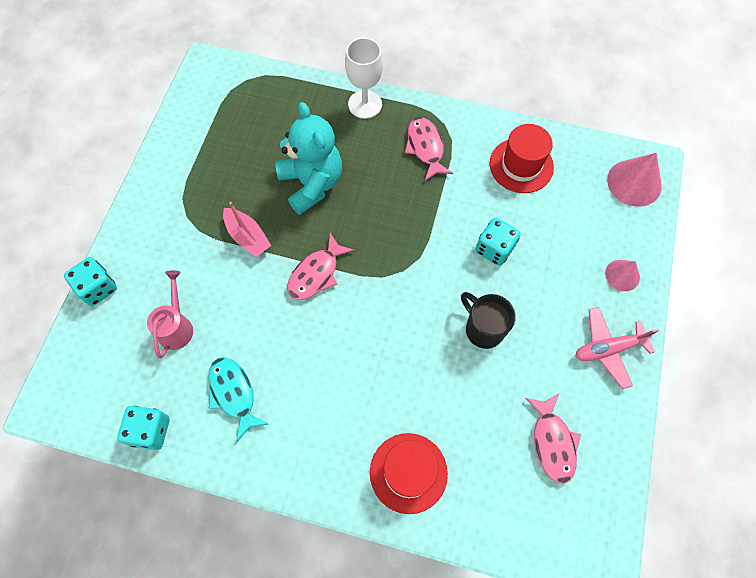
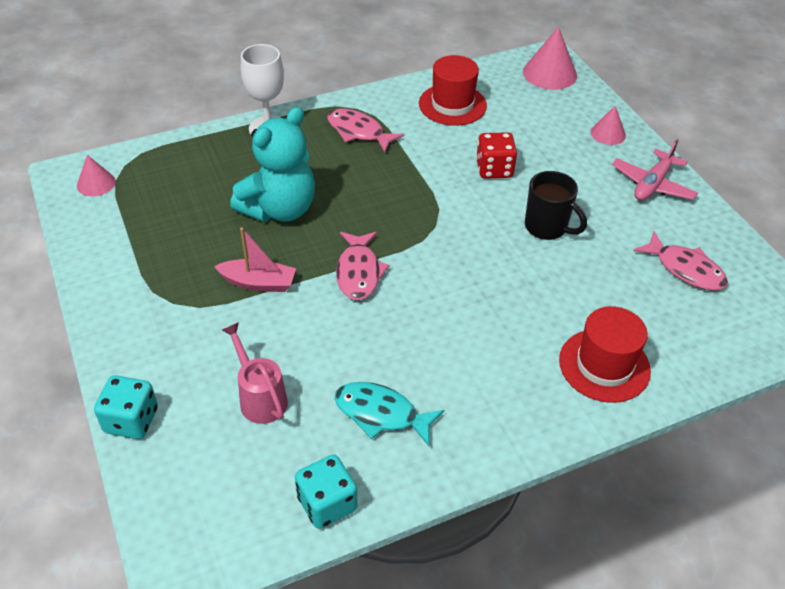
camera: 40 degrees left, 20 degrees down
turquoise teddy bear [275,102,342,215] -> turquoise teddy bear turned 105 degrees clockwise [230,107,315,222]
black mug [461,292,516,349] -> black mug turned 150 degrees counterclockwise [525,171,587,240]
turquoise dice [476,218,521,266] -> red dice [476,132,517,179]
none -> pink cone [77,155,116,196]

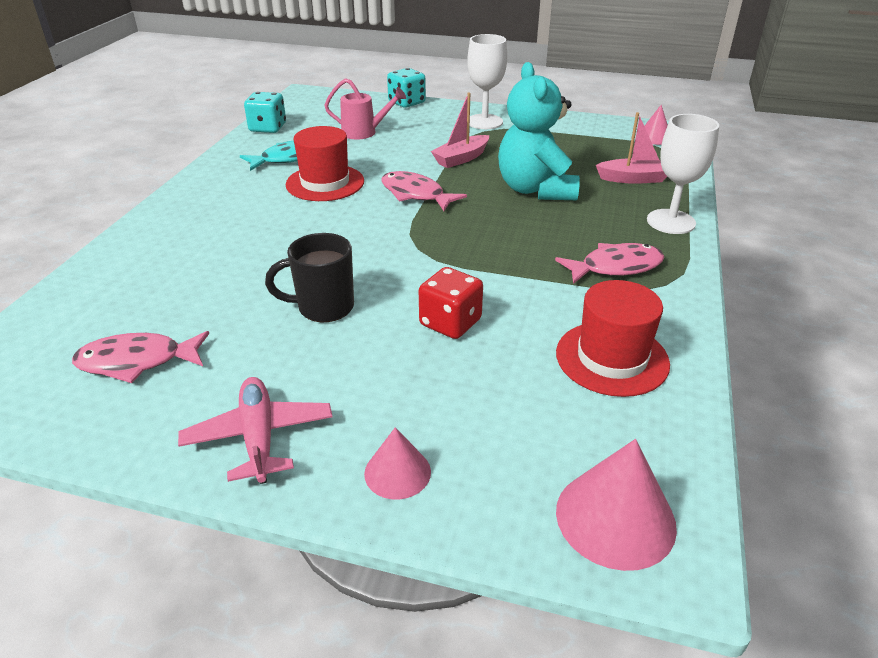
camera: 130 degrees right, 10 degrees down
red hat [559,306,651,403] -> red hat moved to [286,126,364,201]
none -> white goblet [467,34,507,129]
none -> pink boat [596,112,667,184]

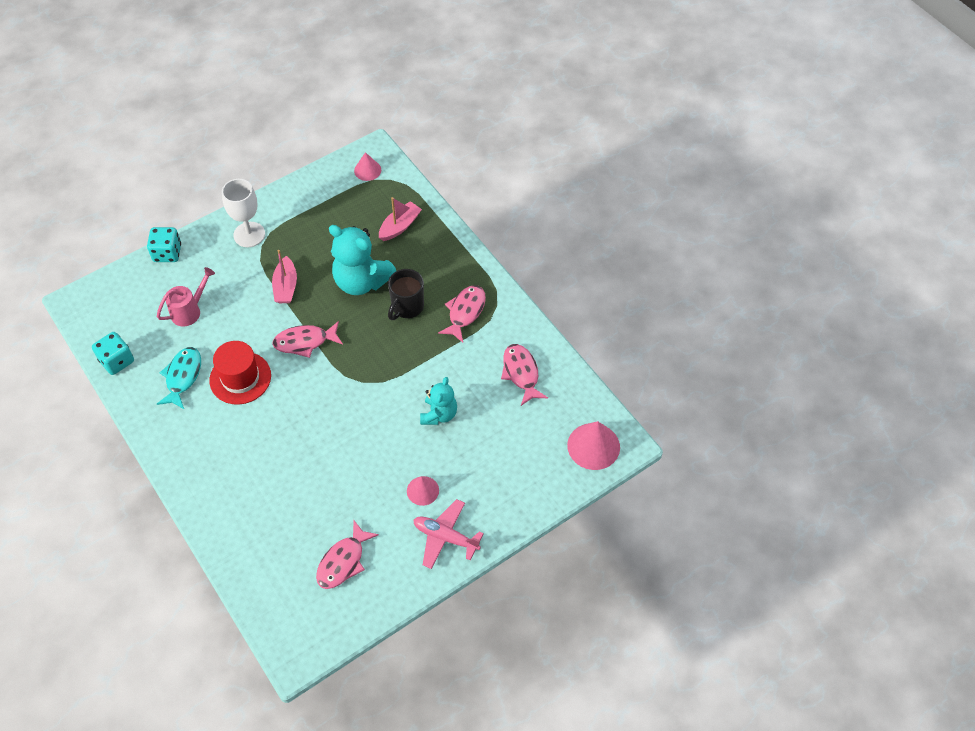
camera: 50 degrees left, 20 degrees up
black mug [265,233,354,322] -> black mug moved to [388,269,424,320]
pink cone [364,427,431,500] -> pink cone moved to [407,476,439,506]
red dice [419,267,483,339] -> turquoise teddy bear [420,377,457,425]
red hat [556,280,670,397] -> pink fish [501,344,548,406]
white goblet [647,114,719,234] -> none

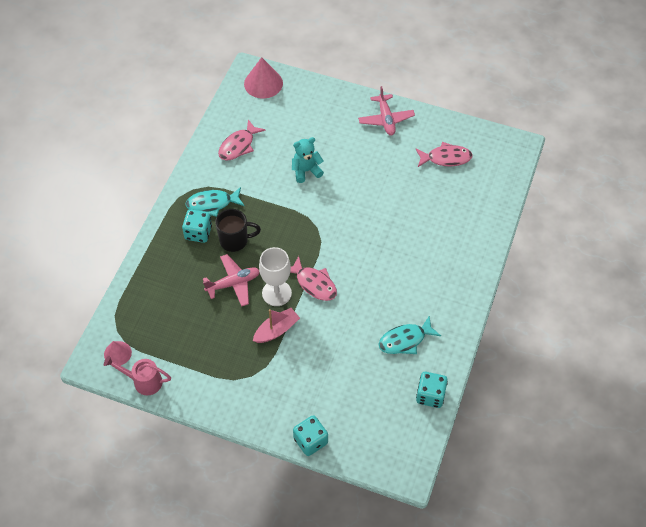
camera: 125 degrees left, 0 degrees up
pink watering can [157,267,215,326] -> pink watering can moved to [104,356,171,396]
red hat [209,341,271,405] -> none
white goblet [222,179,265,247] -> white goblet moved to [259,247,292,306]
turquoise teddy bear [329,225,396,295] -> pink plane [203,254,260,307]
pink boat [379,197,422,241] -> none
pink cone [407,476,439,506] -> none
pink fish [438,285,486,342] -> turquoise fish [185,187,244,217]
none -> turquoise dice [182,209,212,243]

